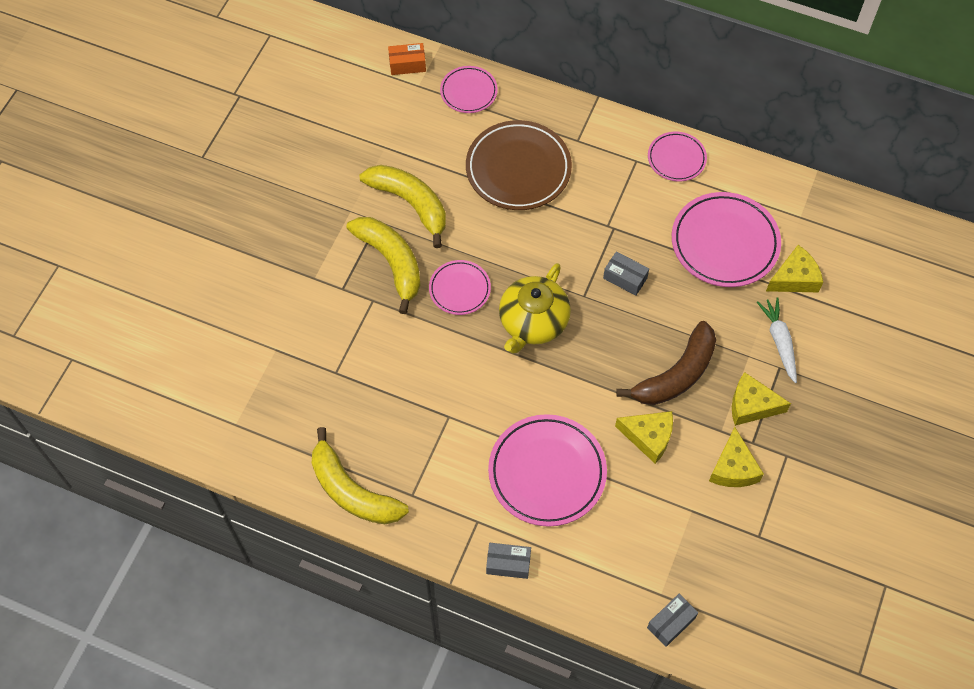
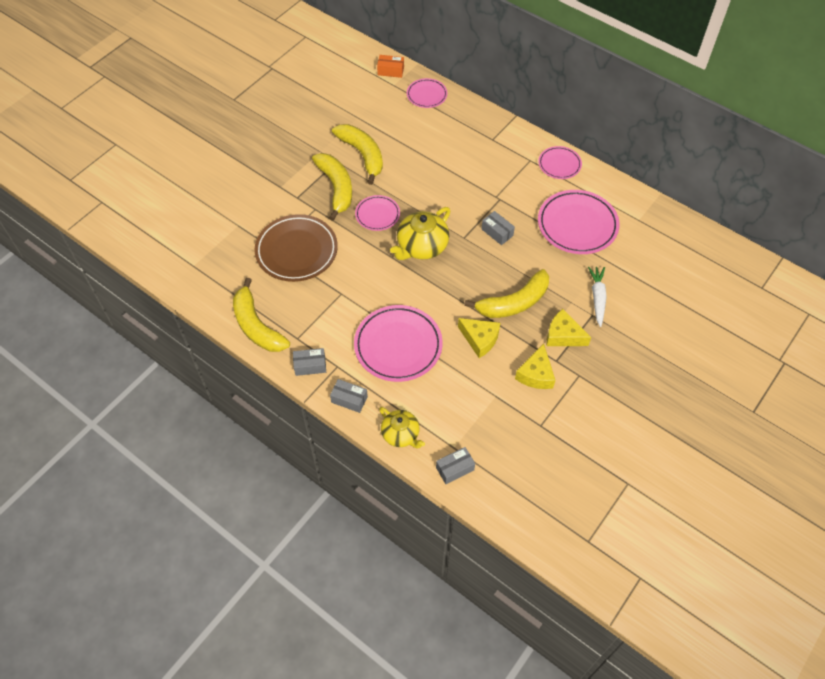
camera: 15 degrees right, 5 degrees down
brown plate [466,120,572,210] -> brown plate moved to [255,214,338,282]
brown banana [616,321,716,405] -> yellow banana [464,269,549,318]
yellow cheese [766,245,823,292] -> none
none -> grey box [293,348,326,376]
none -> yellow teapot [379,407,425,448]

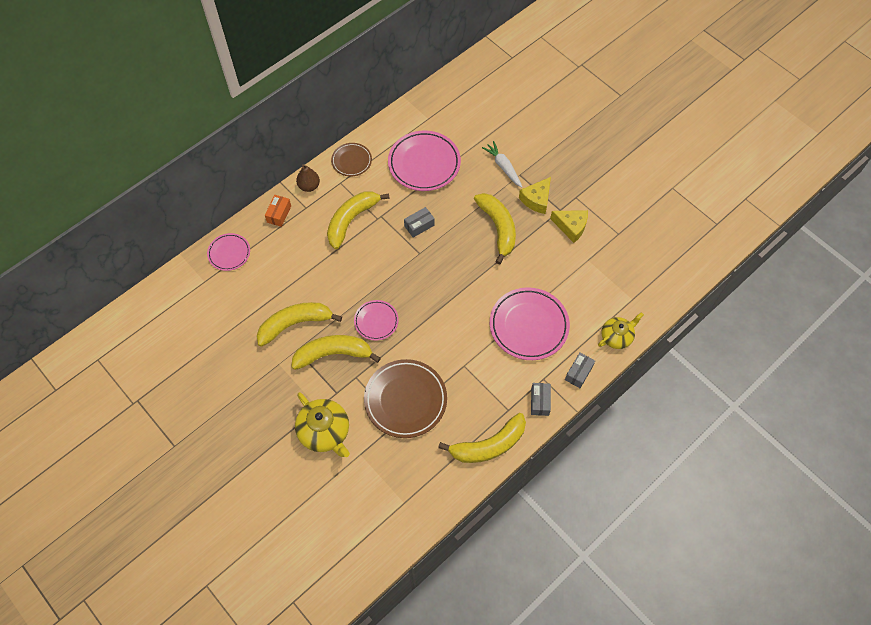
camera: 80 degrees left, 5 degrees up
orange box [377,55,404,78] -> orange box moved to [265,195,291,227]
yellow teapot [390,207,450,260] -> yellow teapot moved to [295,392,350,457]
grey box [436,447,475,484] -> none
yellow cheese [458,318,500,358] -> none
pink plate [538,146,582,179] -> brown plate [331,143,372,176]
white carrot [588,267,607,327] -> white carrot turned 45 degrees clockwise [482,141,522,188]
none -> brown pear [296,164,320,192]
none -> yellow banana [327,191,390,249]

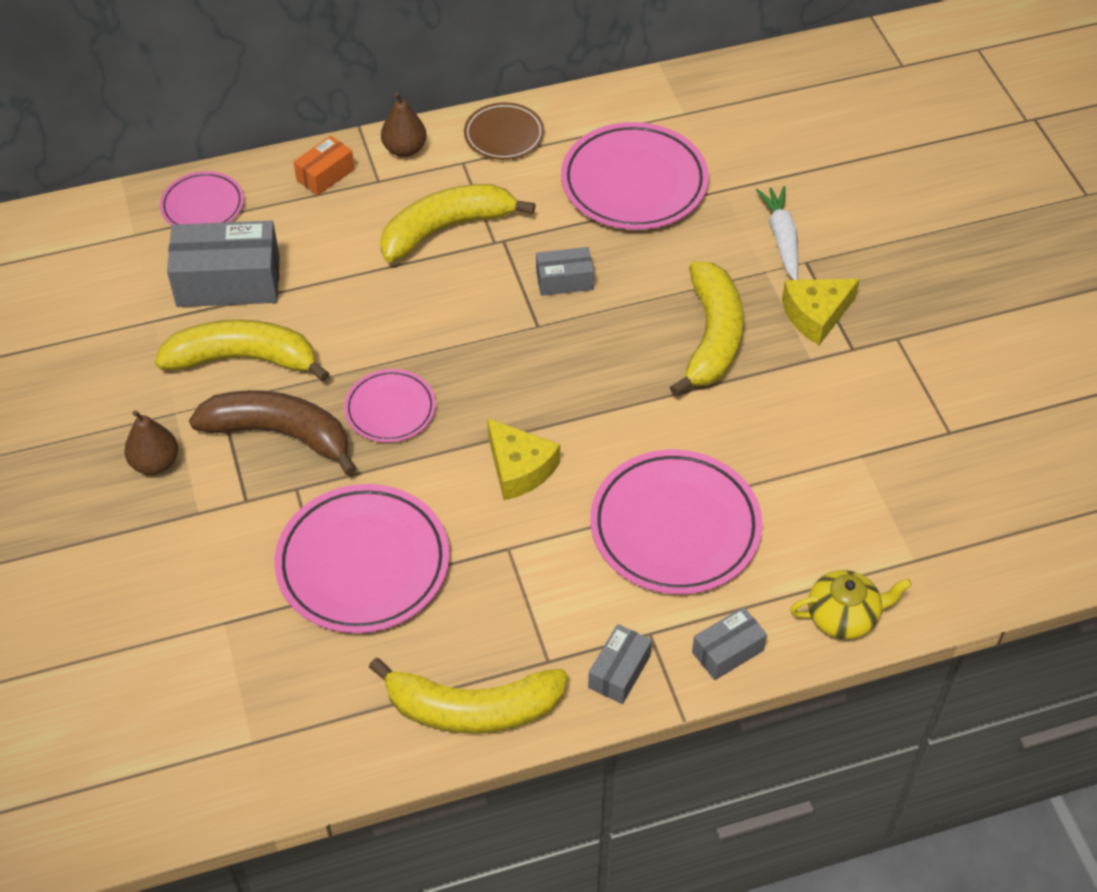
camera: 25 degrees right, 10 degrees down
yellow banana [291,335,381,370] -> brown banana [189,390,357,476]
yellow teapot [295,392,350,457] -> none
brown plate [364,359,447,438] -> pink plate [274,484,449,633]
yellow cheese [550,210,588,243] -> yellow cheese moved to [487,418,560,500]
none -> brown pear [124,410,178,475]
none -> grey box [167,221,280,307]

